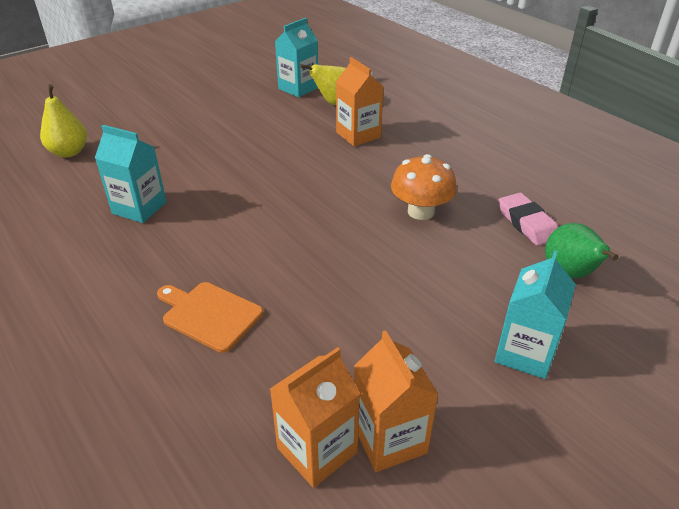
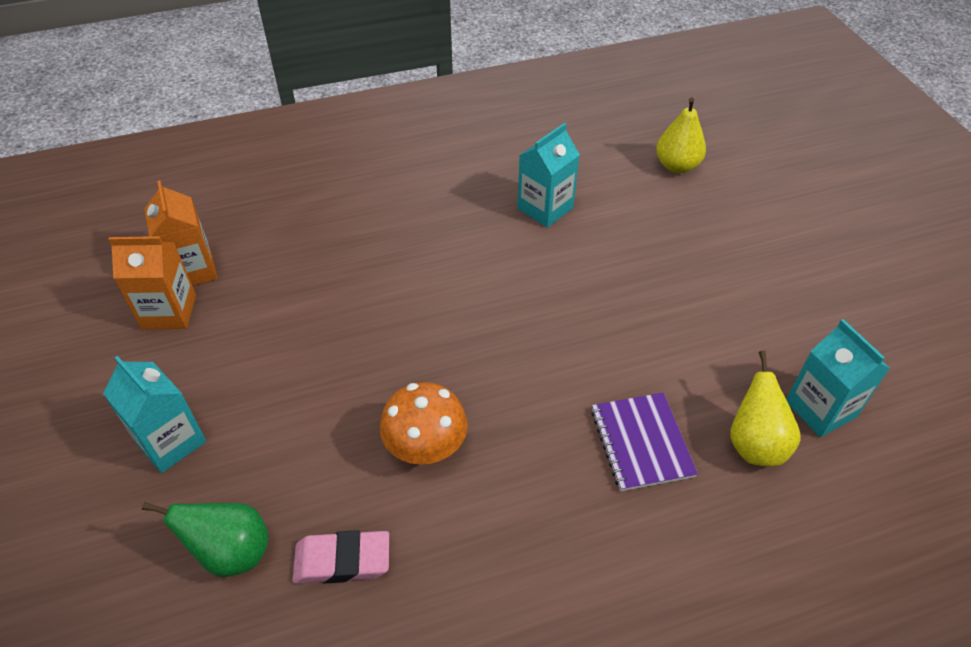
camera: 110 degrees right, 10 degrees up
orange cutting board [157,282,263,353] -> none
orange carton [336,57,384,146] -> purple notebook [591,393,698,491]

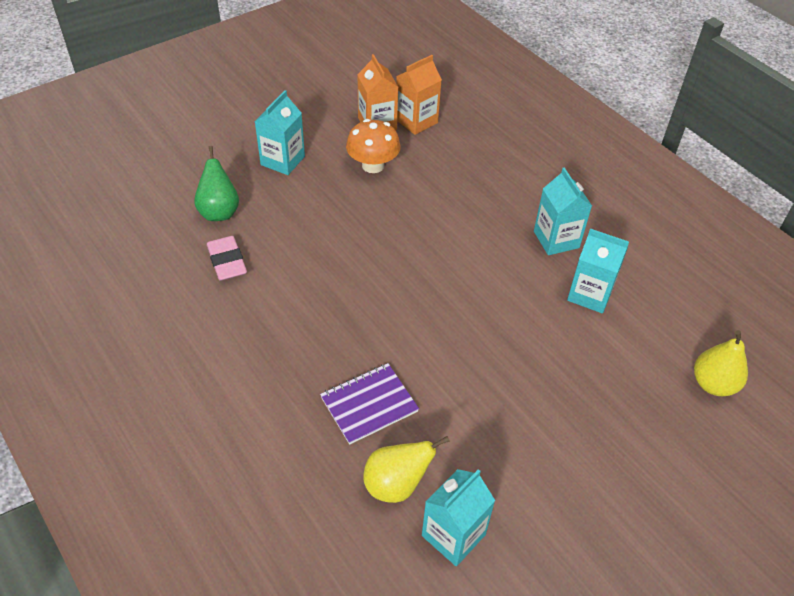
camera: 70 degrees right, 0 degrees up
orange mushroom [380,382,468,464] -> orange mushroom moved to [346,119,401,173]
none -> turquoise carton [534,167,592,255]

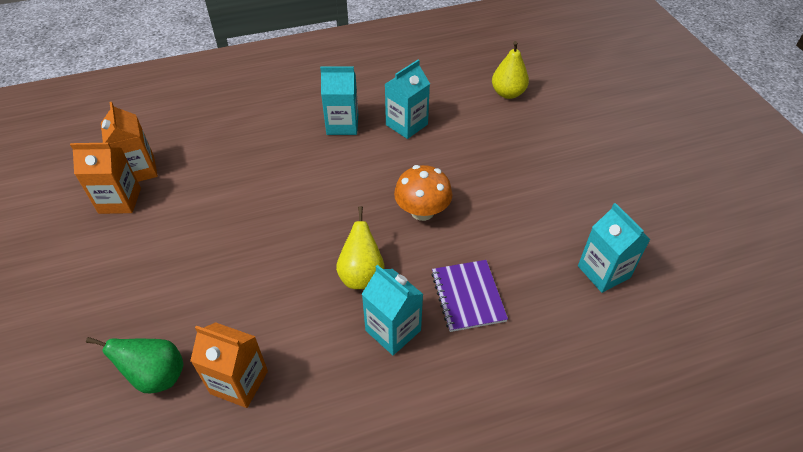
camera: 70 degrees left, 0 degrees up
pink eraser [207,236,247,281] -> orange carton [190,322,268,408]
turquoise carton [255,90,305,175] -> turquoise carton moved to [362,265,423,355]
orange mushroom [346,119,401,173] -> orange mushroom moved to [394,165,452,221]
yellow pear [364,436,450,503] -> yellow pear moved to [336,206,385,289]

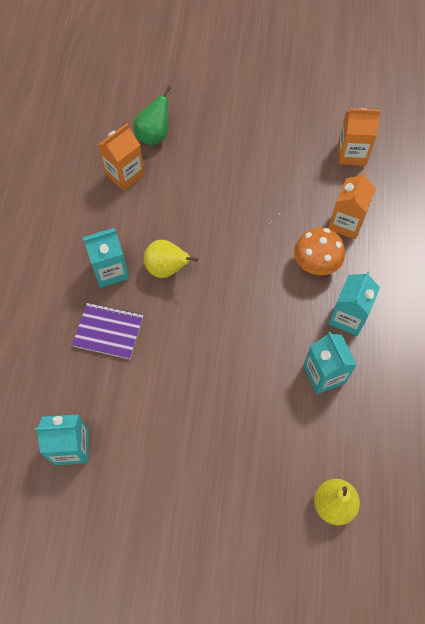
camera: 115 degrees right, 15 degrees up
orange carton [70,143,141,214] -> orange carton moved to [328,171,376,239]
orange mushroom [394,165,452,221] -> orange mushroom moved to [294,227,345,275]

